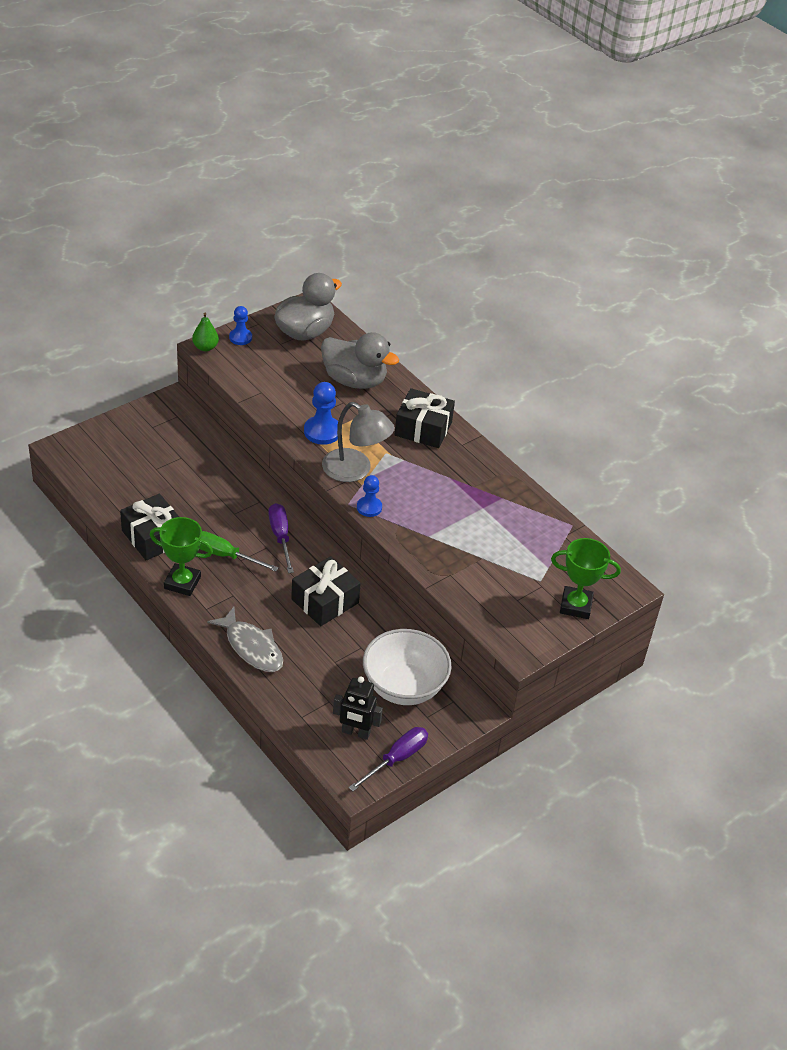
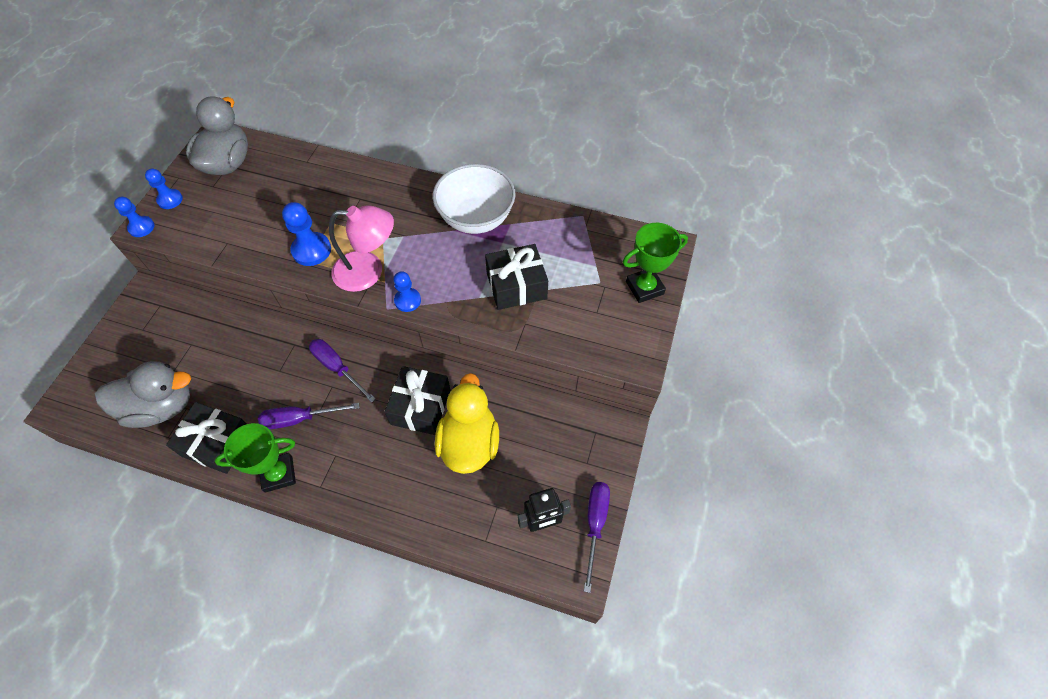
camera: 30 degrees left, 15 degrees up
green pear [192,313,219,351] -> blue pawn [114,197,155,237]
green screwdriver [199,531,278,572] -> purple screwdriver [258,403,359,429]
grey fish [207,607,283,672] -> none
grey duck [321,332,399,389] -> grey duck moved to [95,361,191,428]
grey lamp [322,402,395,482] -> pink lamp [329,205,394,292]
white bowl [363,629,452,705] -> white bowl moved to [433,164,516,234]
black gift [395,388,455,448] -> black gift moved to [485,244,548,310]
none -> yellow duck [435,373,499,474]

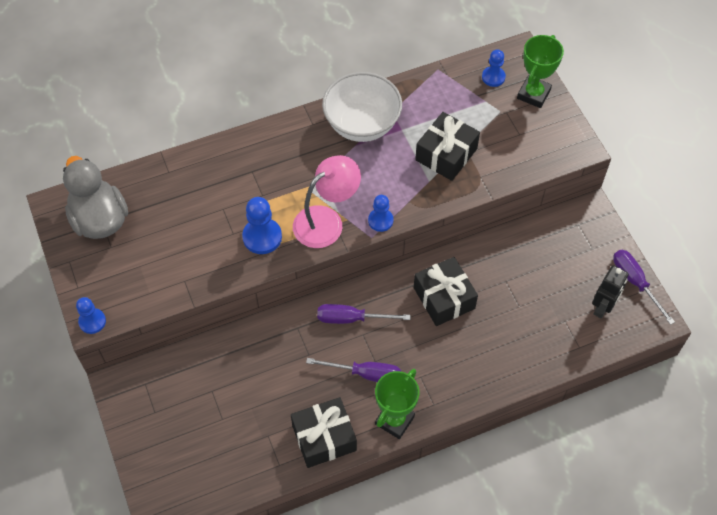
camera: 40 degrees left, 0 degrees up
grey duck [95,361,191,428] -> none
blue pawn [145,168,183,209] -> blue pawn moved to [482,49,506,87]
purple screwdriver [258,403,359,429] -> purple screwdriver turned 120 degrees counterclockwise [306,358,401,382]
yellow duck [435,373,499,474] -> none

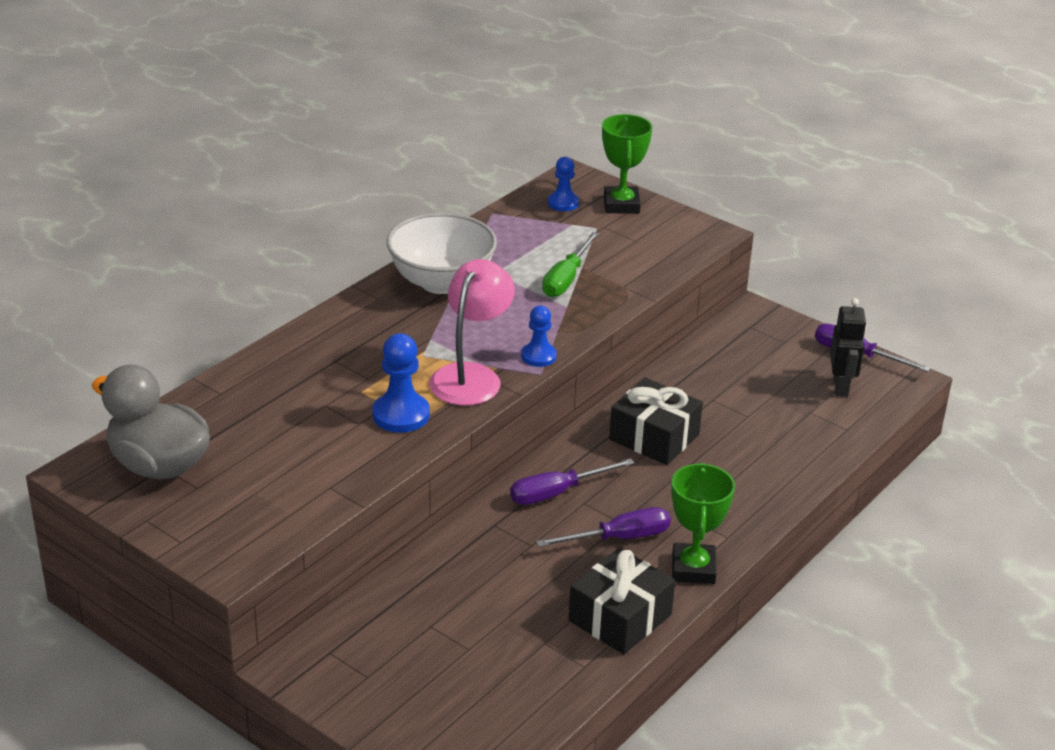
camera: 30 degrees left, 25 degrees down
blue pawn [76,297,106,334] -> none
black gift [415,112,480,181] -> green screwdriver [542,232,599,297]

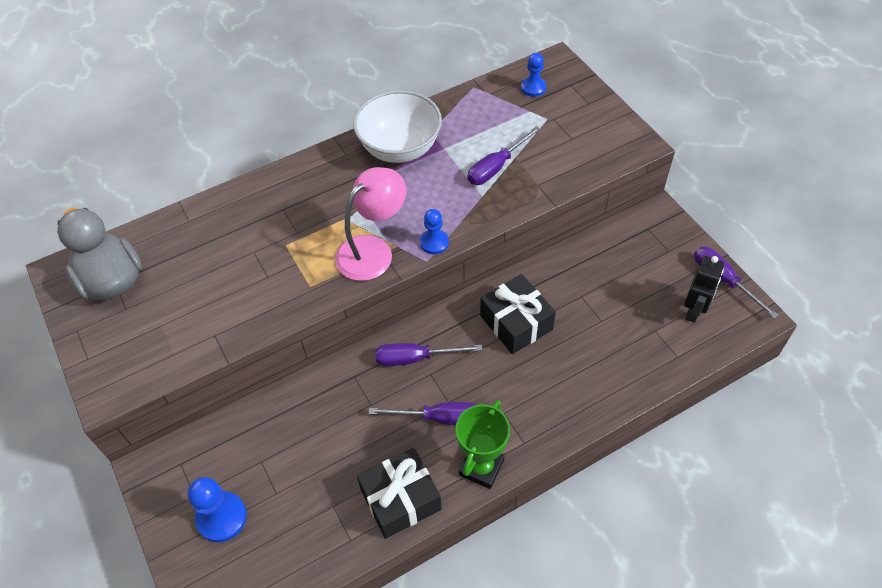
camera: 25 degrees right, 20 degrees up
blue pawn [372,334,430,433] -> blue pawn moved to [188,477,247,542]
green screwdriver [542,232,599,297] -> purple screwdriver [468,126,541,185]
green trophy [602,114,652,214] -> none

